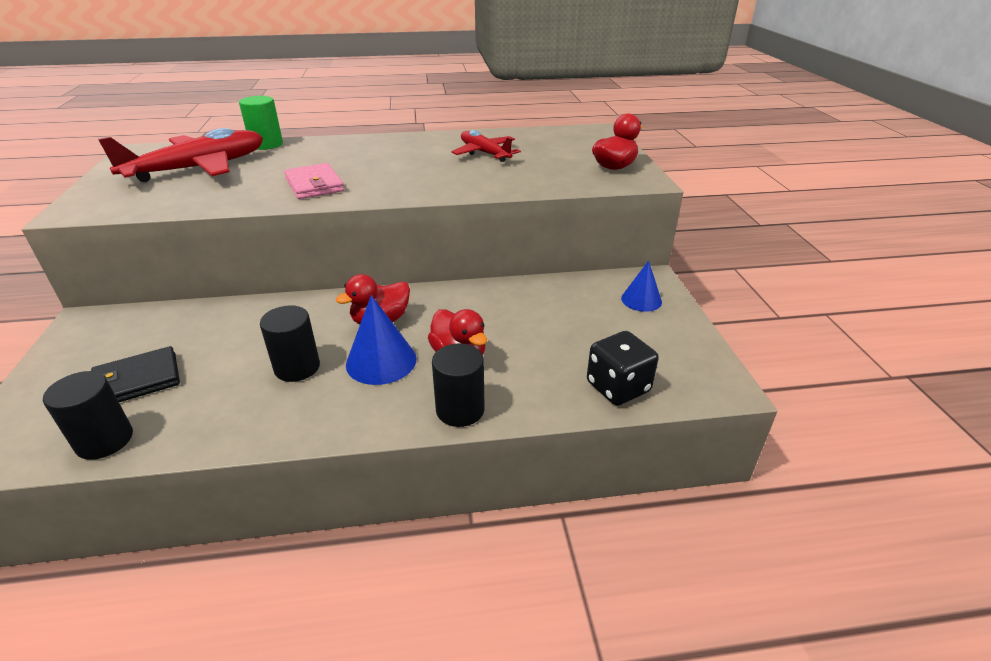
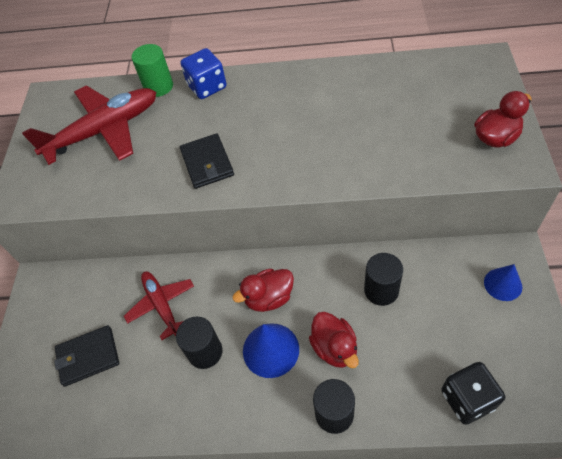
camera: 15 degrees right, 20 degrees up
black cylinder [43,371,133,460] -> black cylinder moved to [364,253,403,306]
pink wallet [284,163,344,199] -> black wallet [180,133,234,189]
red plane [452,130,521,162] -> red plane moved to [124,271,194,340]
none -> blue dice [181,48,226,99]

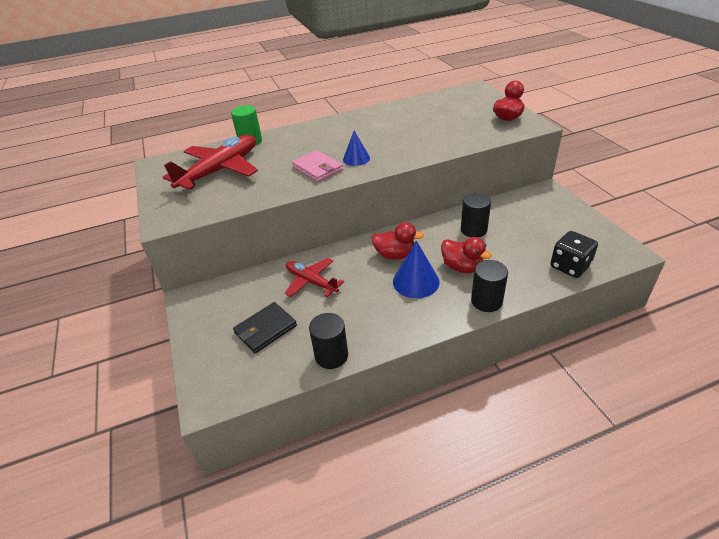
camera: 25 degrees left, 15 degrees down
black cylinder [176,317,222,369] -> black cylinder moved to [309,313,348,369]
black wallet [180,133,234,189] -> pink wallet [292,150,343,182]
blue dice [181,48,226,99] -> none
red duck [232,269,294,312] -> red duck turned 120 degrees counterclockwise [371,222,424,259]
blue cone [484,264,522,301] -> blue cone moved to [343,131,370,166]

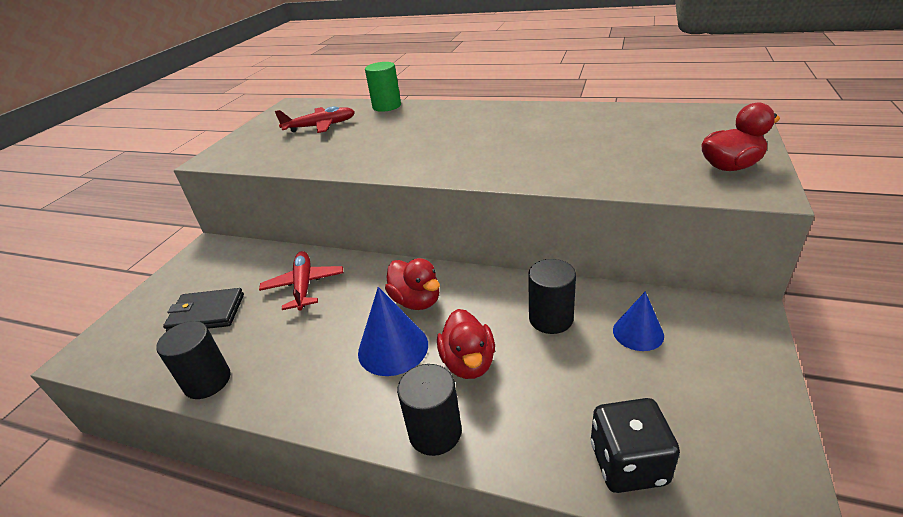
camera: 40 degrees right, 5 degrees down
red plane [163,135,258,189] -> red plane [275,106,355,133], size x0.59
pink wallet [292,150,343,182] -> none
blue cone [343,131,370,166] -> blue cone moved to [613,291,664,351]

